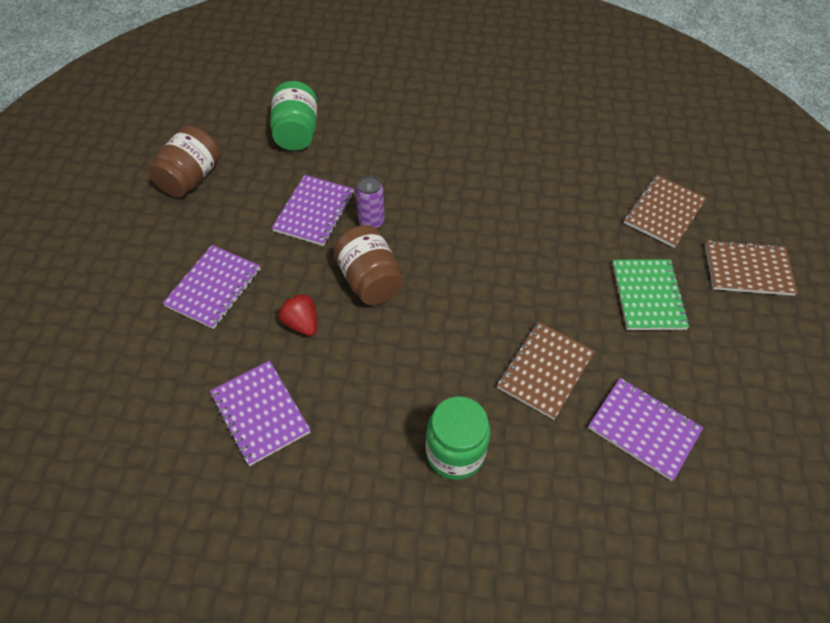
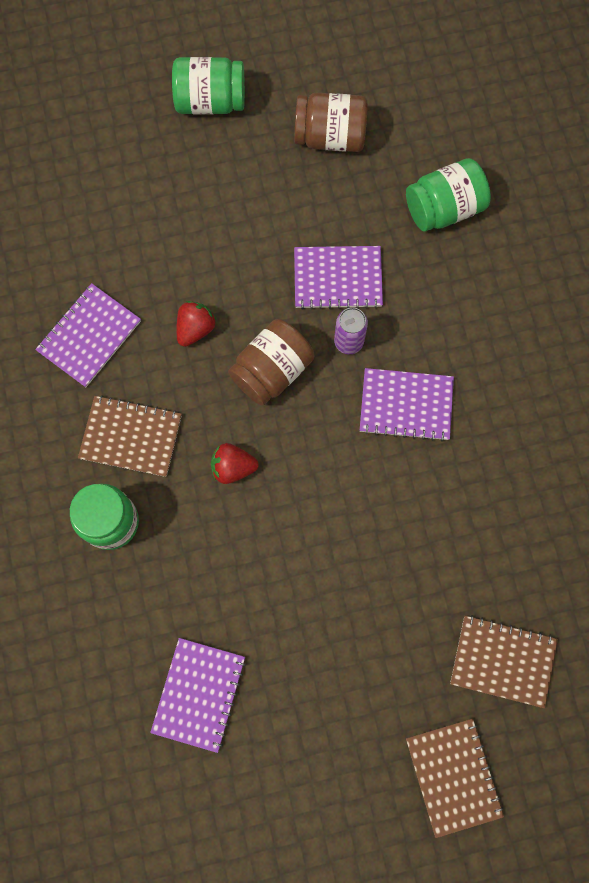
camera: 70 degrees right, 20 degrees up
purple notebook [162,245,260,329] -> purple notebook moved to [360,368,454,442]
brown notebook [497,322,594,420] -> brown notebook moved to [78,395,182,477]
green notebook [612,259,690,330] -> none
none -> green jar [172,57,245,114]
none -> red strawberry [211,443,259,484]

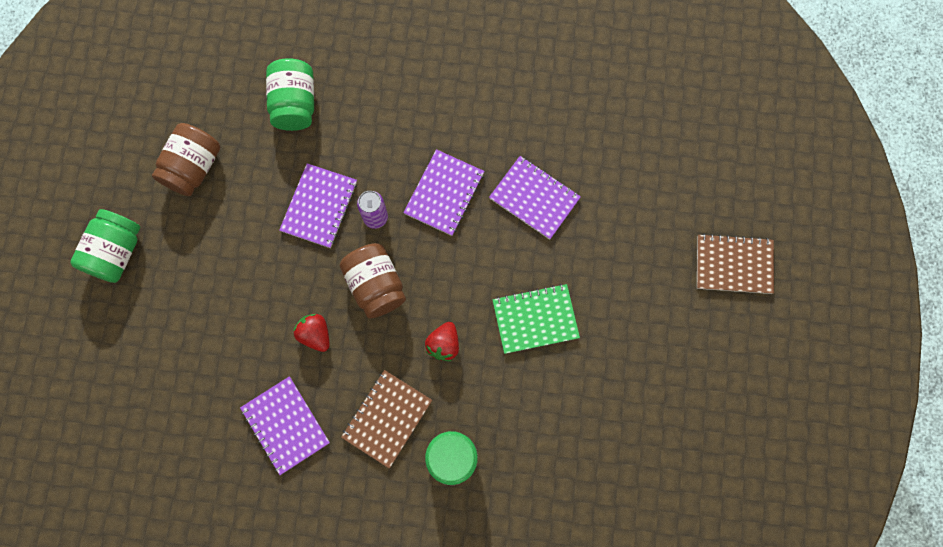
camera: 70 degrees left, 0 degrees up
purple notebook [150,638,246,753] -> purple notebook moved to [489,156,581,240]
brown notebook [450,615,558,708] -> none
none -> green notebook [492,284,580,354]

